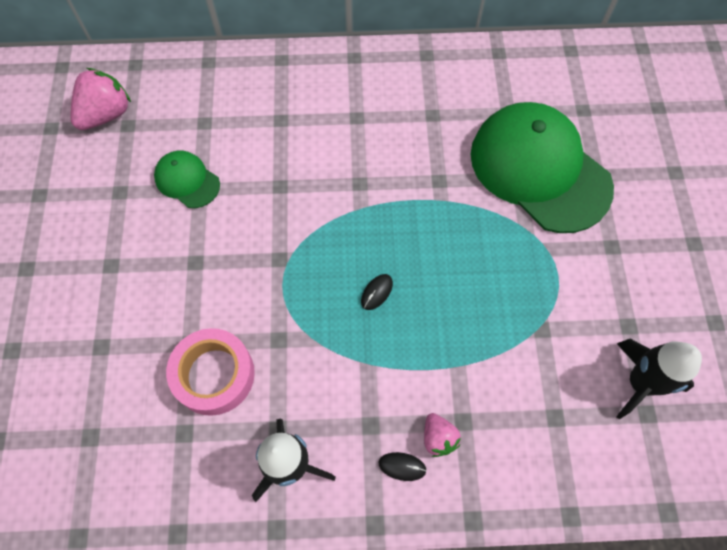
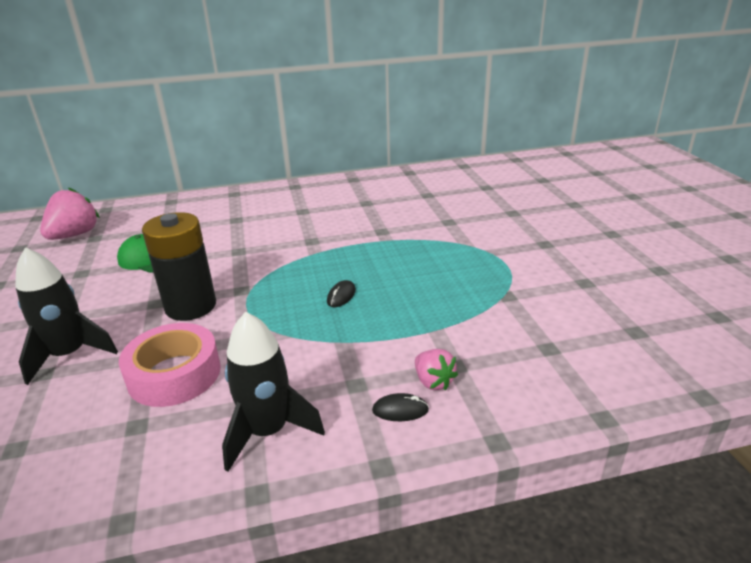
camera: 10 degrees left, 35 degrees down
green cap [471,102,614,233] -> none
black rocket [616,339,702,419] -> black rocket moved to [15,247,118,385]
none -> black battery [142,212,216,321]

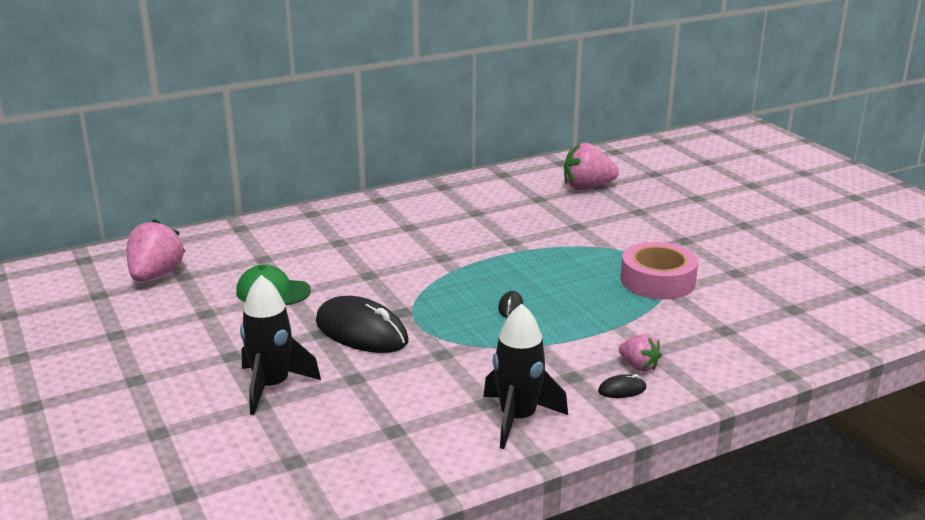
camera: 15 degrees left, 5 degrees down
pink tape [119,323,221,407] -> pink tape moved to [621,242,698,299]
black battery [142,212,216,321] -> black mouse [316,296,408,353]
none -> pink strawberry [564,143,619,190]

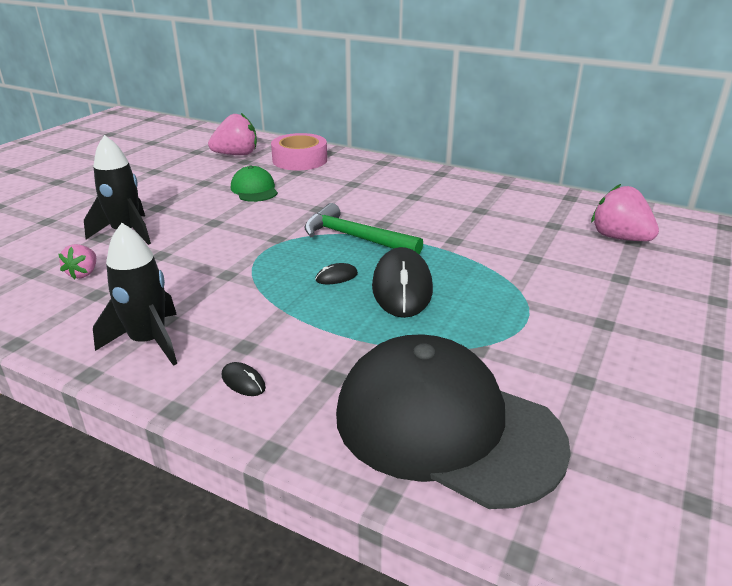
camera: 55 degrees right, 5 degrees up
black mouse [316,296,408,353] -> black mouse moved to [372,247,433,318]
pink strawberry [619,334,662,372] -> pink strawberry moved to [58,244,96,279]
pink tape [621,242,698,299] -> pink tape moved to [271,133,327,170]
none -> green hammer [304,203,423,254]
none -> black cap [336,334,571,509]

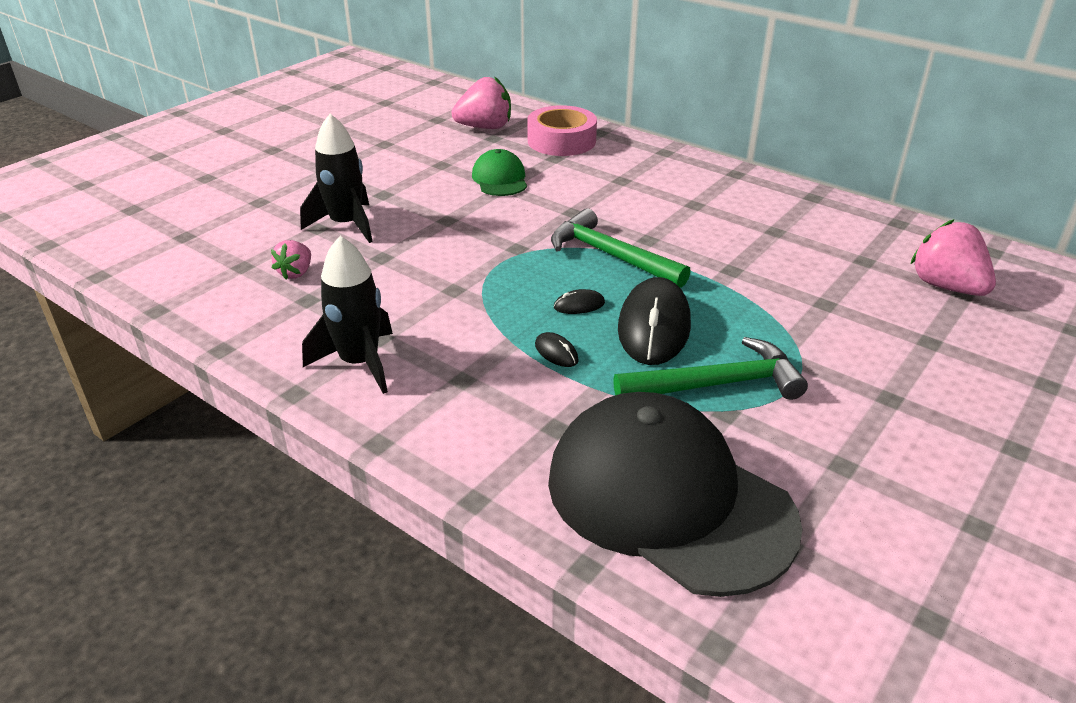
camera: 10 degrees right, 5 degrees up
black mouse [222,362,266,396] -> black mouse moved to [535,332,579,367]
none -> green hammer [613,337,808,400]

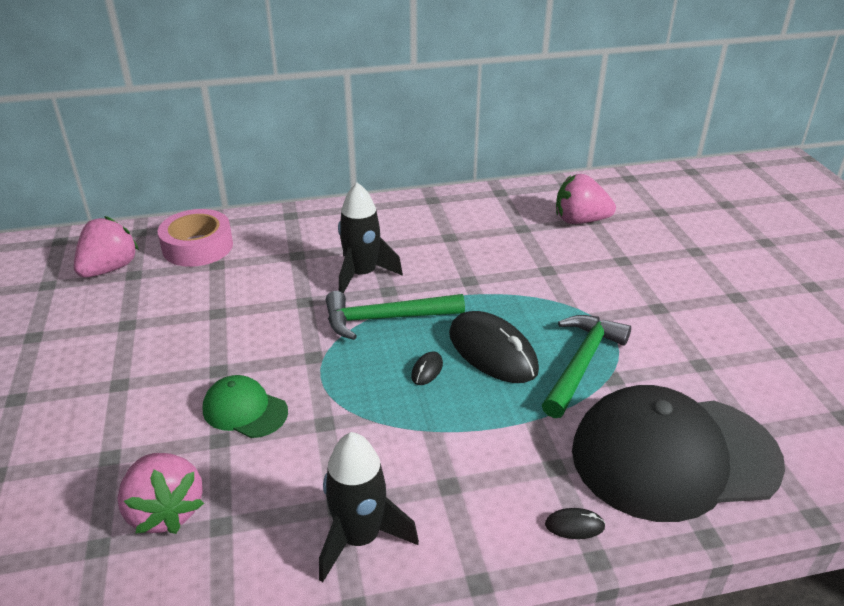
camera: 50 degrees left, 0 degrees up
pink strawberry [271,240,311,280] -> pink strawberry [117,453,204,534], size x1.74
black rocket [300,114,373,243] -> black rocket moved to [338,182,403,293]
green cap [472,149,527,196] -> green cap moved to [203,375,288,438]
black mouse [535,332,579,367] -> black mouse moved to [545,508,606,539]

